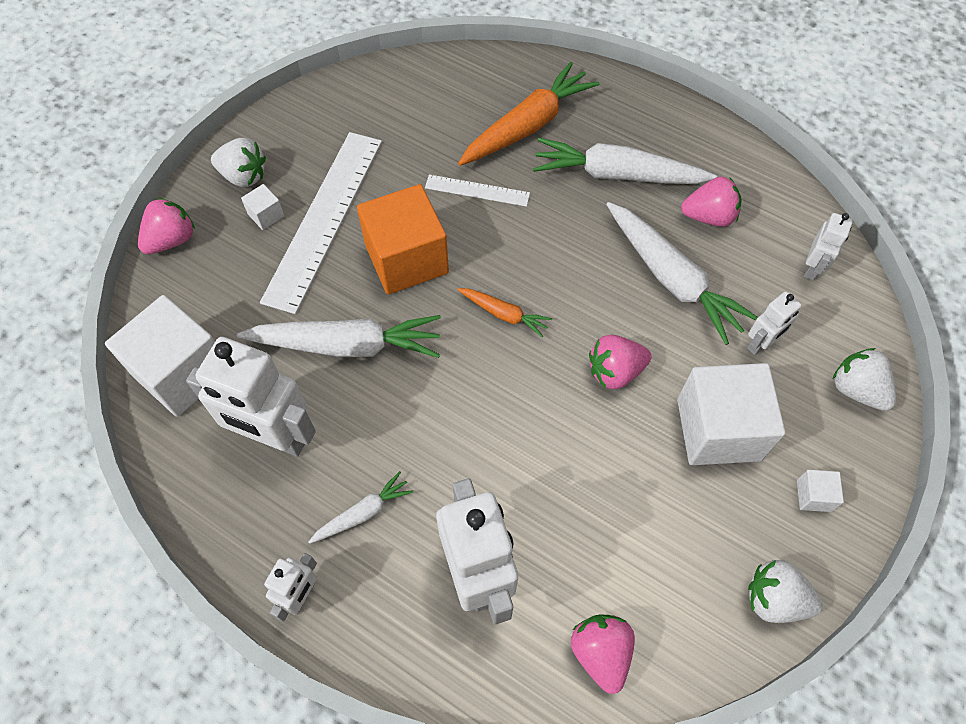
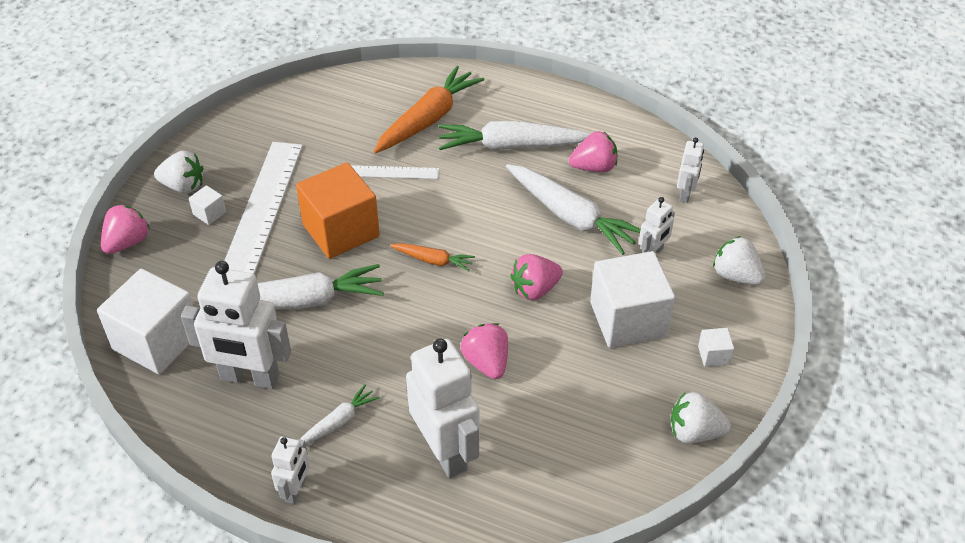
camera: 10 degrees left, 15 degrees down
pink strawberry [571,614,635,694] -> pink strawberry moved to [461,323,508,379]

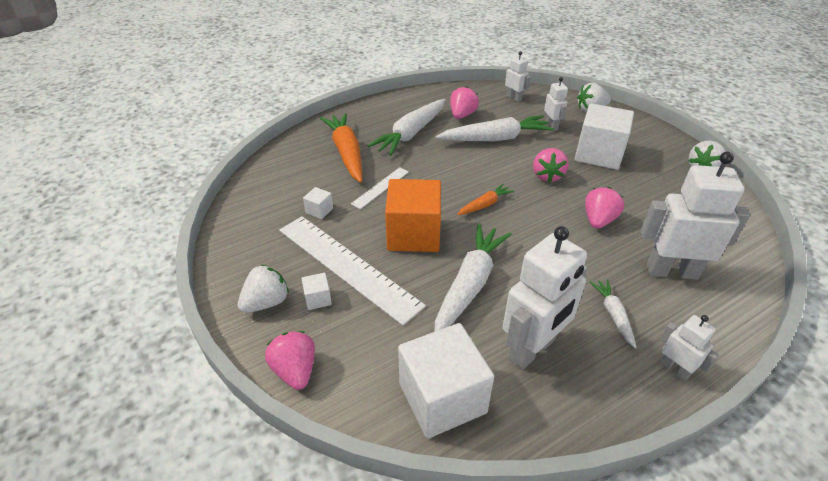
camera: 55 degrees left, 5 degrees down
pink strawberry [461,323,508,379] -> pink strawberry turned 105 degrees clockwise [585,187,624,229]
white cube [698,328,734,367] -> white cube moved to [303,187,333,219]

